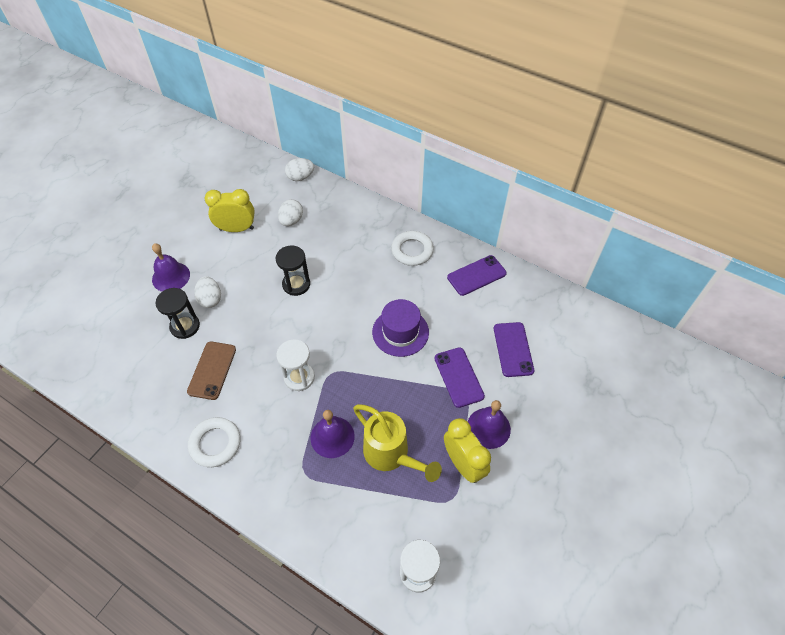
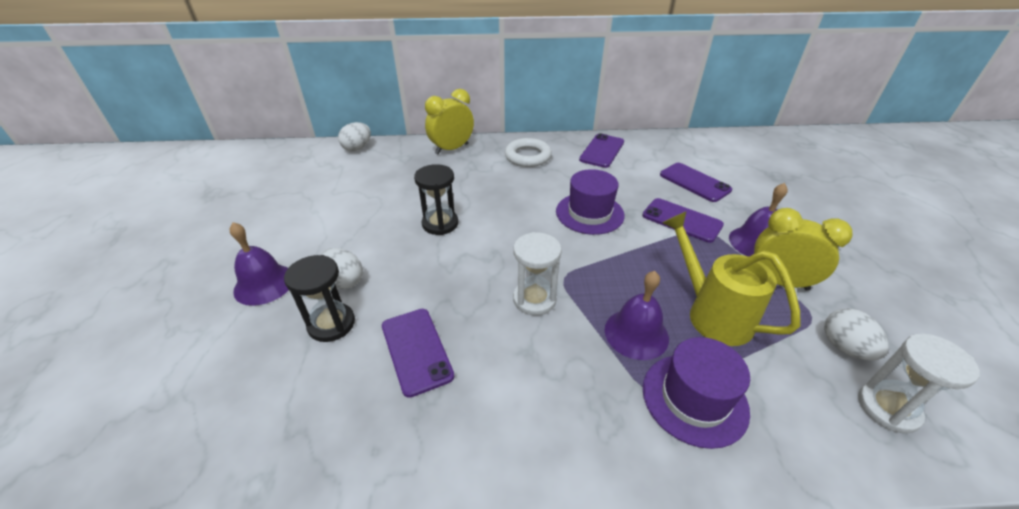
camera: 35 degrees left, 15 degrees down
brown phone [187,342,236,400] -> purple phone [382,309,455,398]
white ring [188,417,240,467] -> none
yellow clock [205,189,255,232] -> yellow clock moved to [425,89,474,155]
white egg [278,199,303,226] -> white egg moved to [824,308,889,361]
yellow watering can [353,404,442,482] -> yellow watering can turned 135 degrees counterclockwise [662,212,800,346]
none -> purple hat [643,337,750,449]

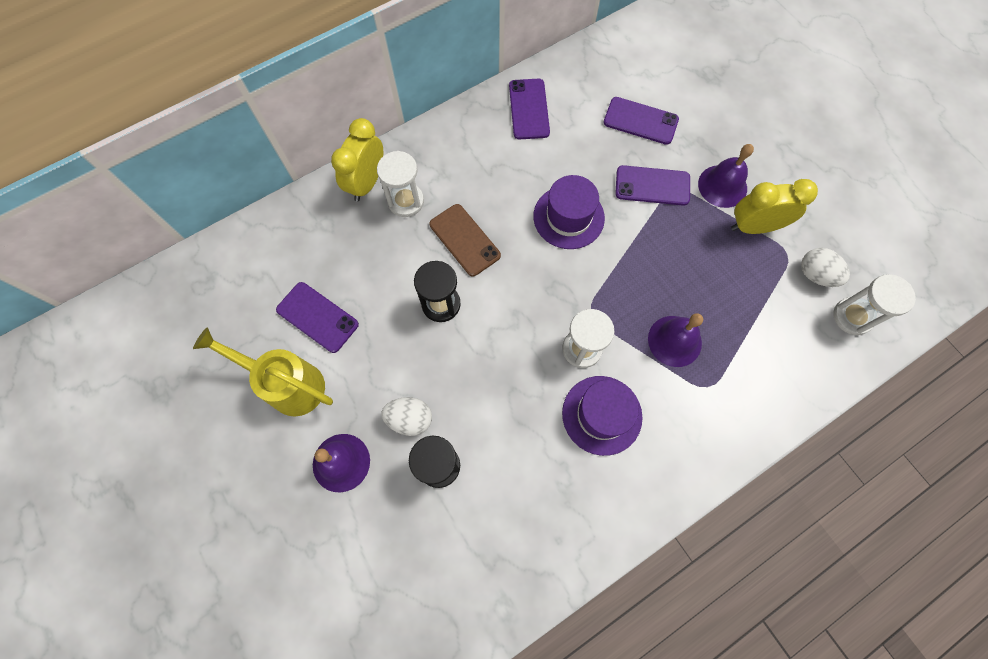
camera: 30 degrees left, 30 degrees up
white egg [338,122,371,151] -> none
purple phone [382,309,455,398] -> purple phone moved to [276,282,359,353]
white ring [505,138,552,167] -> none
purple hat [643,337,750,449] -> purple hat moved to [562,376,642,456]
yellow watering can [662,212,800,346] -> yellow watering can moved to [193,327,333,416]
none -> white hourglass [377,151,424,217]
none -> brown phone [429,204,501,276]

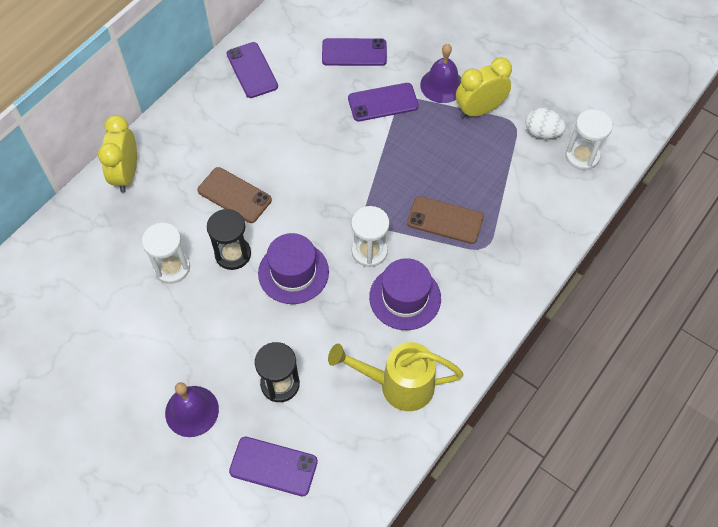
camera: 20 degrees left, 10 degrees down
yellow watering can [193,327,333,416] -> yellow watering can moved to [328,342,463,411]
purple phone [276,282,359,353] -> purple phone moved to [229,437,318,496]
white hourglass [377,151,424,217] -> white hourglass moved to [142,223,190,284]
white egg [381,397,432,436] -> none
purple hat [533,175,605,249] -> purple hat moved to [258,233,329,304]
purple bell [648,313,703,367] -> brown phone [407,196,484,244]

